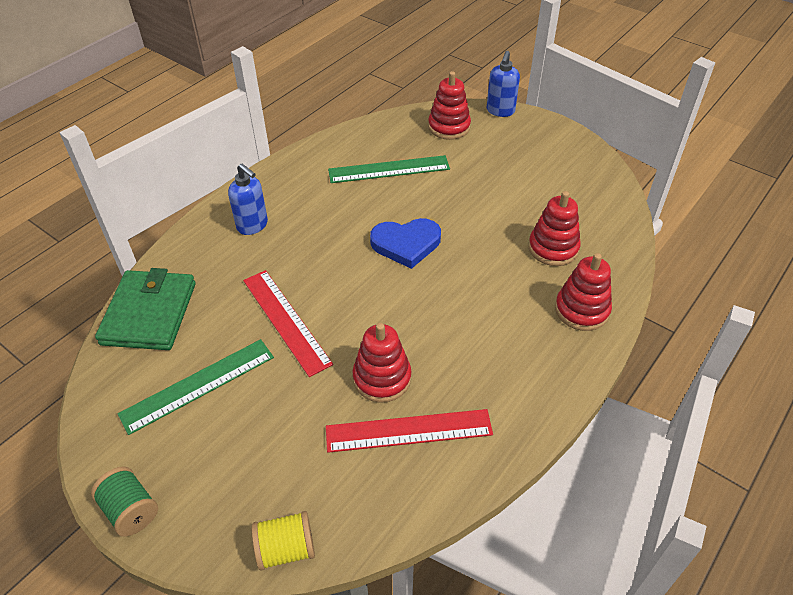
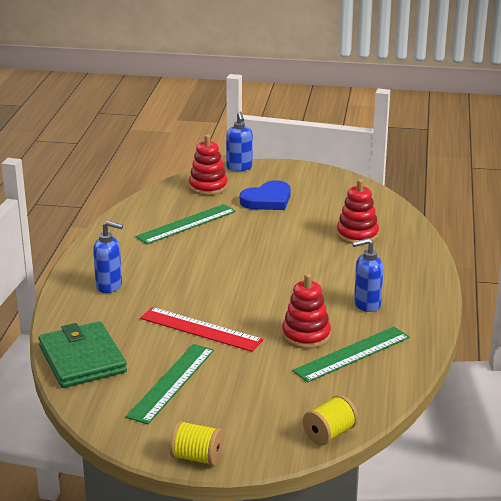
camera: 30 degrees left, 20 degrees down
green spool [91,467,158,537] -> yellow spool [170,421,224,466]
red ruler [326,409,493,453] -> green ruler [292,327,410,383]
blue heart [370,218,441,269] -> blue heart moved to [240,180,291,210]
red stacking toy [555,253,612,331] -> none
none -> blue soap dispenser [352,238,384,312]

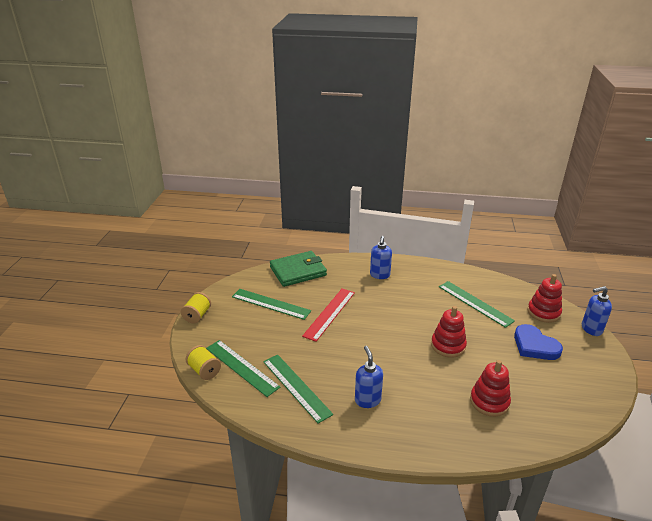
camera: 90 degrees right, 5 degrees up
red stacking toy [282,273,331,349] -> red stacking toy moved to [431,306,467,358]
none -> green ruler [206,340,280,397]

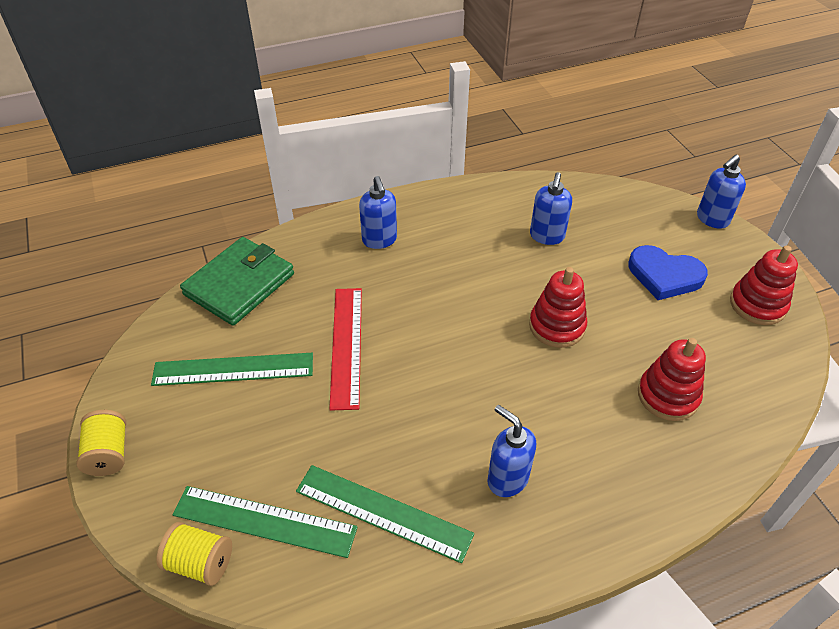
camera: 30 degrees left, 15 degrees up
green ruler [439,281,515,328] -> blue soap dispenser [530,172,572,245]
red stacking toy [527,274,562,323] -> red stacking toy moved to [730,245,798,325]

